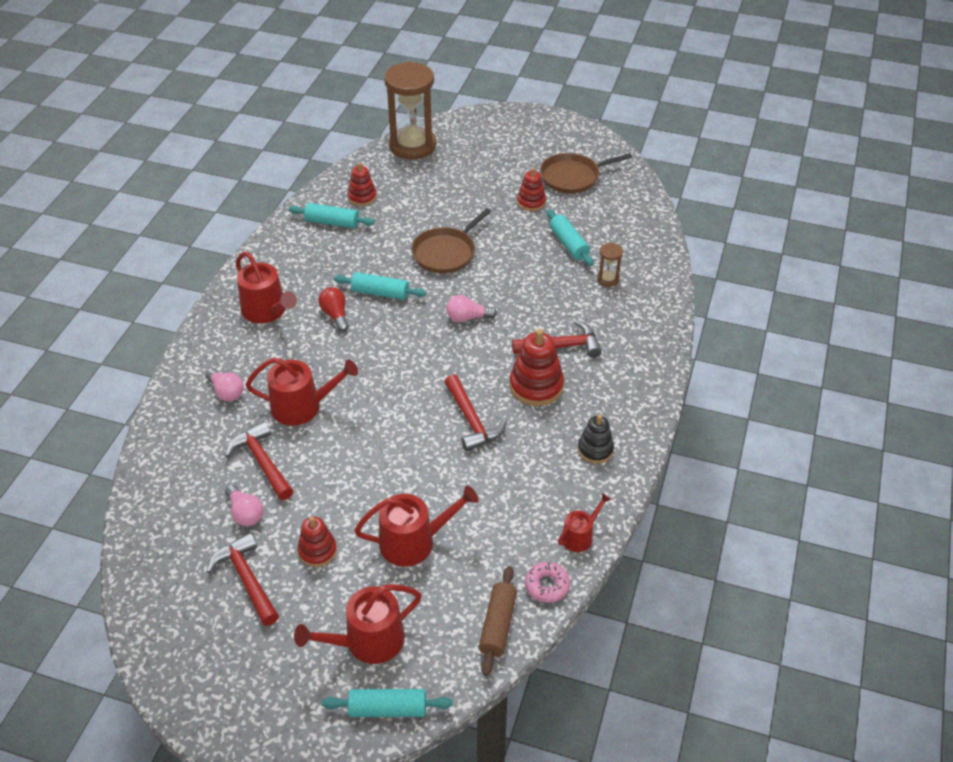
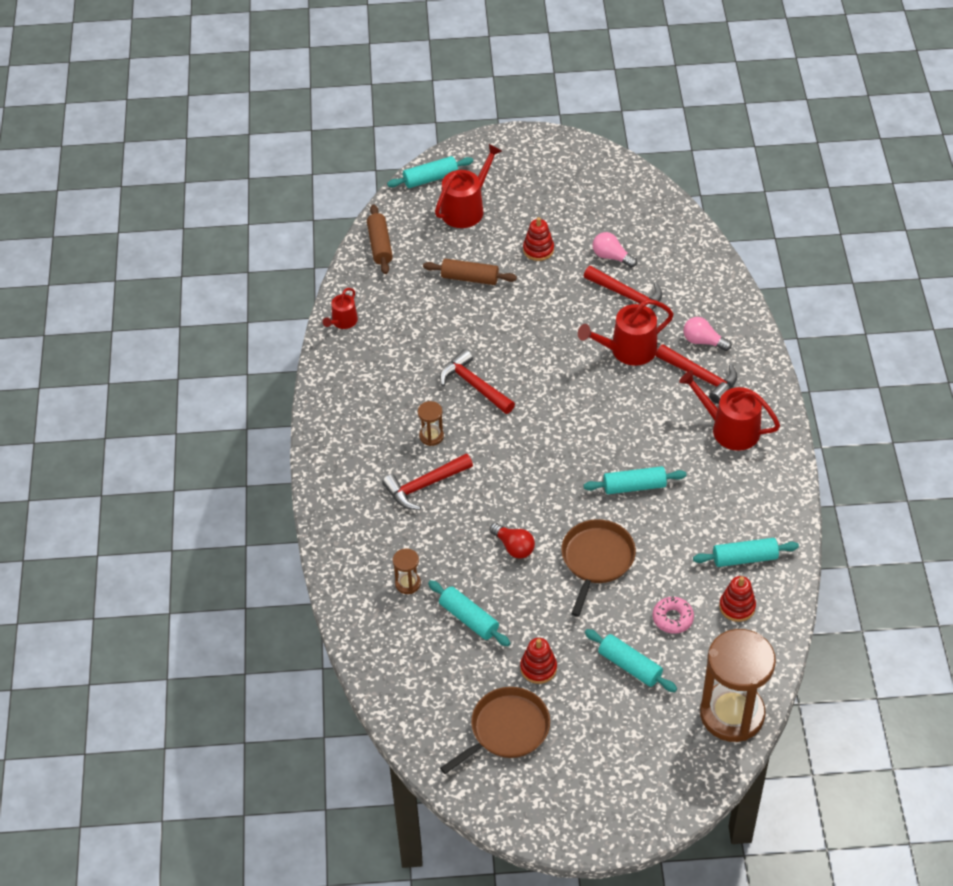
camera: 160 degrees right, 5 degrees up
red hammer [206,533,279,626] -> red hammer moved to [656,345,737,404]
red light bulb [318,287,349,332] -> red light bulb moved to [490,523,535,559]
red watering can [354,485,479,567] -> brown rolling pin [423,259,517,285]
pink light bulb [446,295,497,322] -> none
red stacking toy [510,329,564,406] -> brown hourglass [418,401,444,446]
pink donut [525,562,570,603] -> pink donut moved to [653,596,694,634]
black stacking toy [578,415,614,463] -> none
none -> turquoise rolling pin [585,629,677,692]

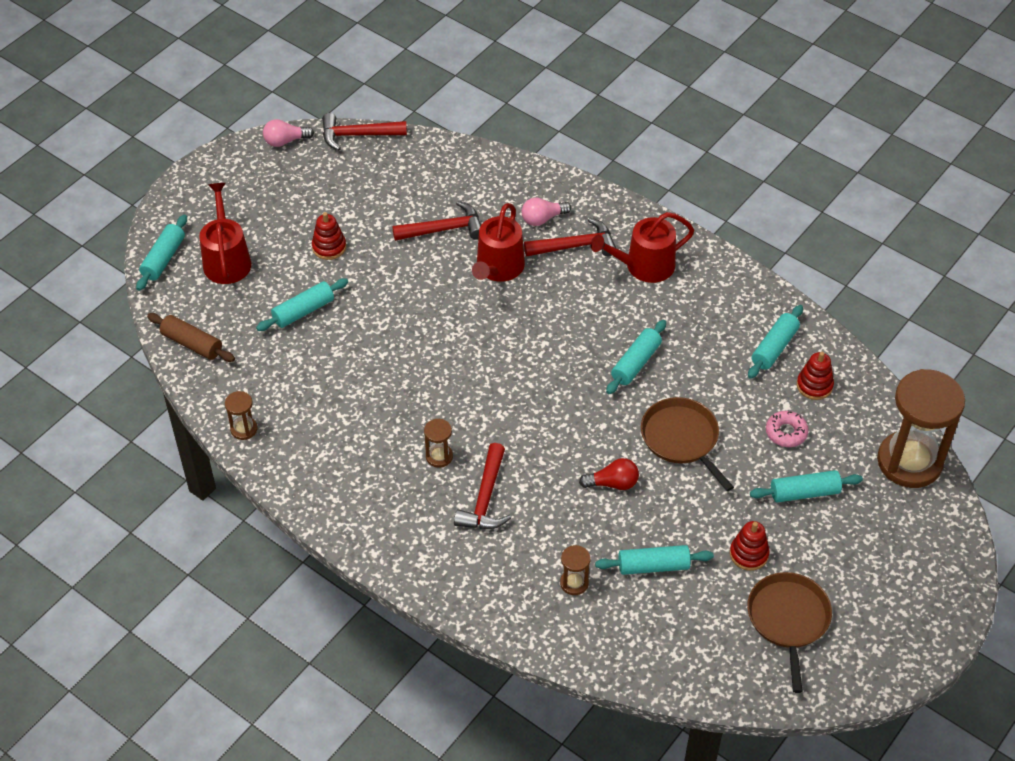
camera: 50 degrees left, 0 degrees up
red watering can [323,288,358,329] -> brown hourglass [225,391,257,440]
brown rolling pin [423,259,517,285] -> turquoise rolling pin [256,278,348,331]
red hammer [440,349,515,414] -> red hammer moved to [322,113,407,151]
pink light bulb [593,232,637,268] -> pink light bulb moved to [263,119,314,147]

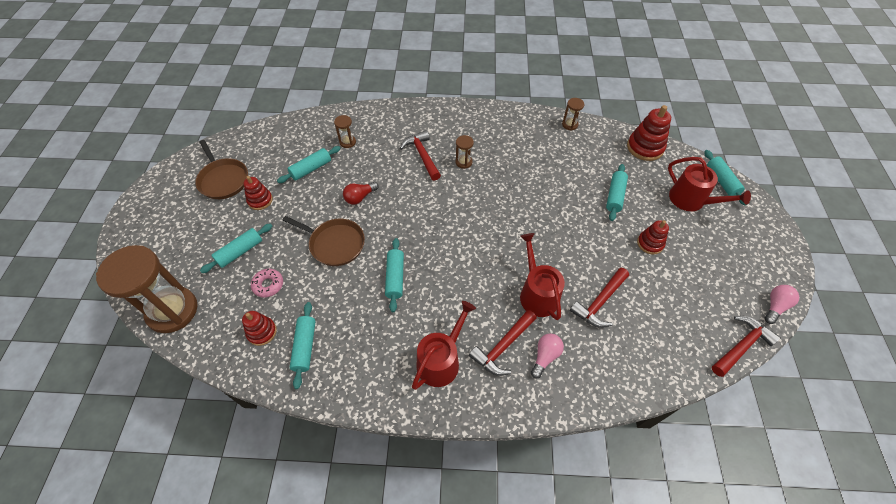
camera: 145 degrees right, 5 degrees up
brown rolling pin [147,313,235,362] -> red stacking toy [627,105,671,161]

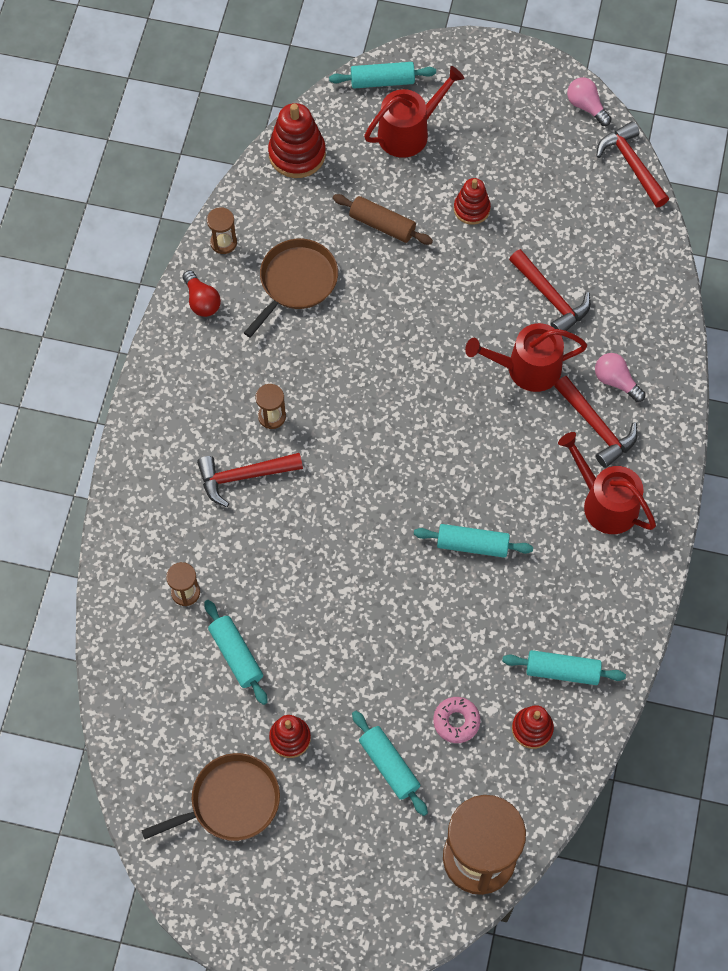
camera: 80 degrees left, 10 degrees up
brown pan [282,216,365,266] -> brown pan moved to [244,239,338,337]
red light bulb [343,182,379,205] -> red light bulb moved to [183,270,221,317]
turquoise rolling pin [606,164,628,221] -> brown rolling pin [333,194,433,245]

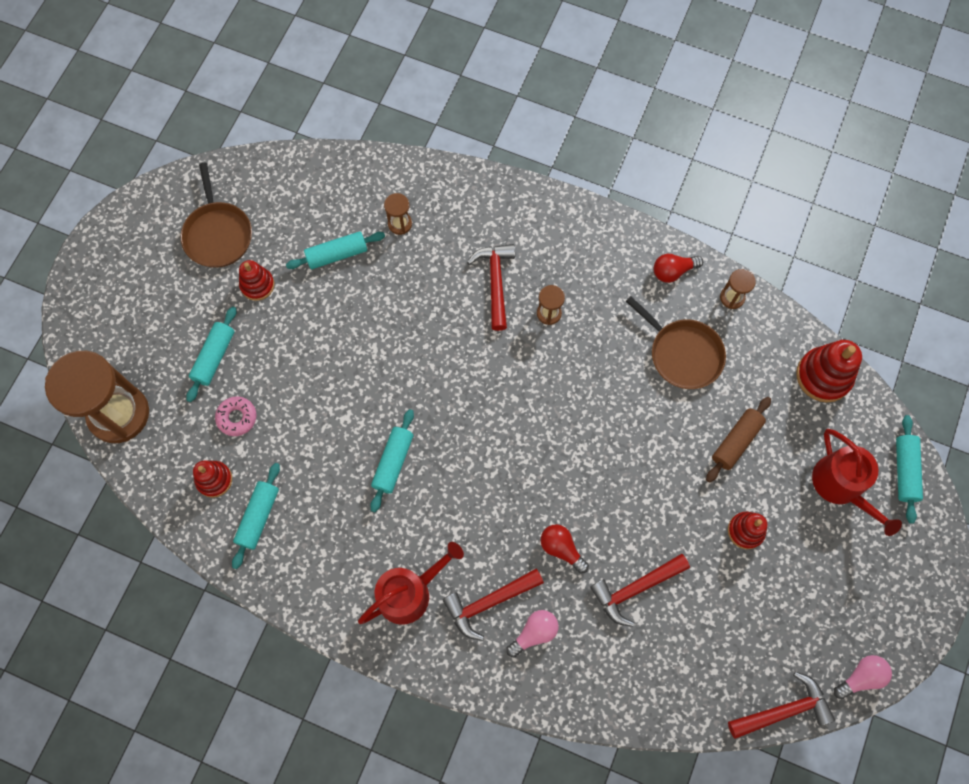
camera: 100 degrees right, 5 degrees up
turquoise rolling pin [352,711,428,816] -> turquoise rolling pin turned 45 degrees counterclockwise [186,306,236,402]
red watering can [465,323,587,392] -> red light bulb [541,524,589,574]

